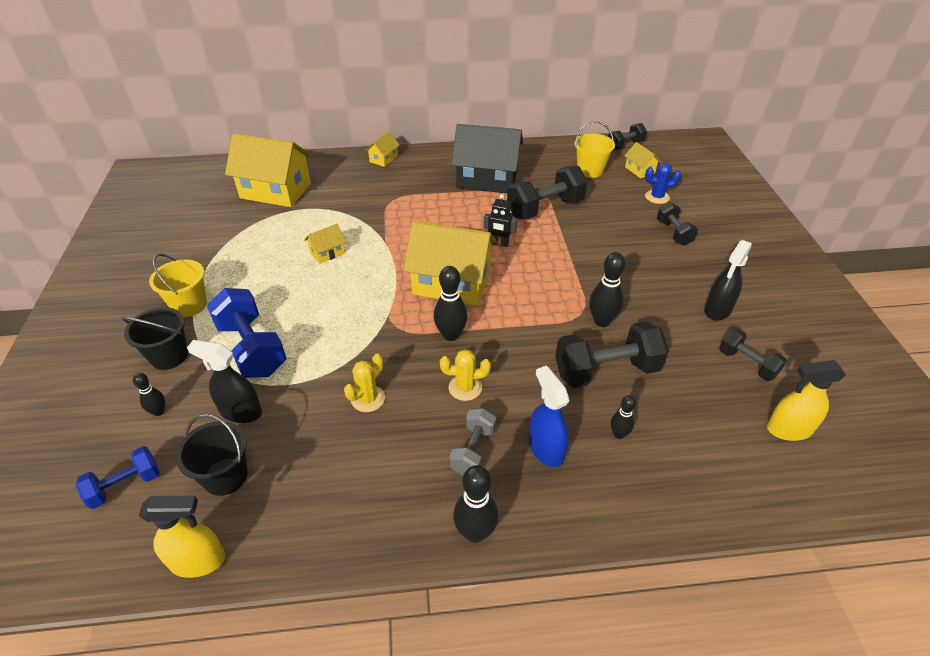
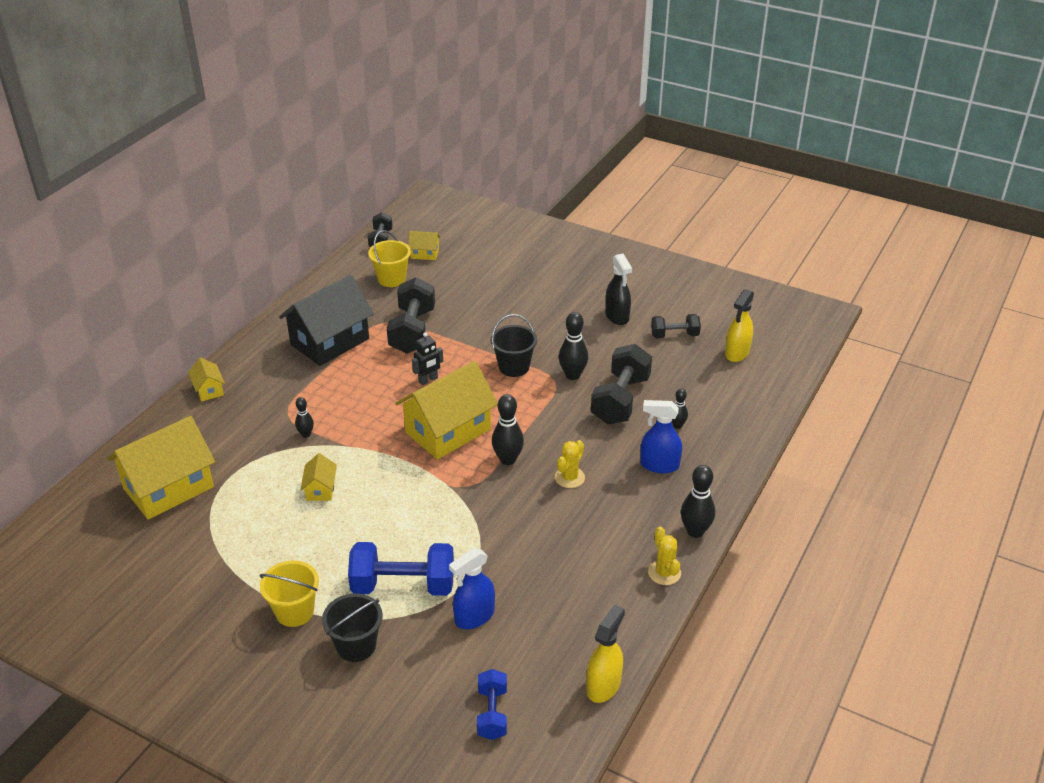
camera: 55 degrees left, 5 degrees down
black bowling pin [133,373,165,416] -> black bowling pin moved to [295,397,314,438]
black bucket [176,414,248,496] -> black bucket moved to [491,314,537,377]
black spray bottle [187,340,262,423] -> blue spray bottle [449,548,495,629]
yellow cactus [344,354,385,412] -> yellow cactus moved to [648,527,681,585]
grey dumbbell [449,408,496,476] -> none
blue cactus [645,163,681,204] -> none
black dumbbell [657,202,698,245] -> none

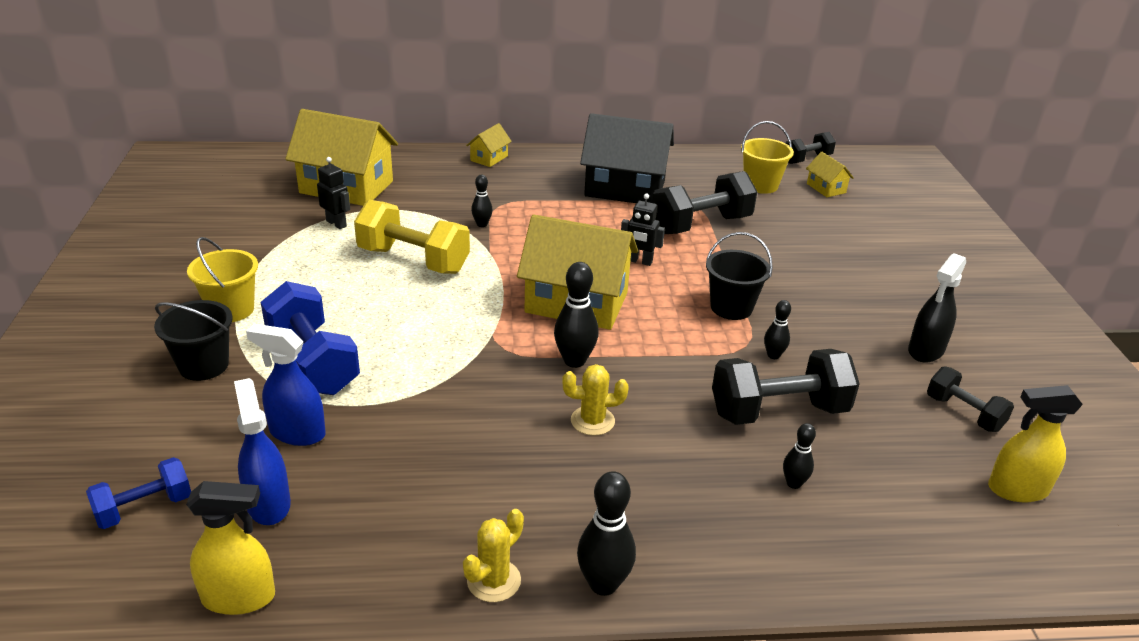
camera: 55 degrees right, 5 degrees down
yellow house [300,453,337,501] -> yellow dumbbell [354,200,470,274]
black bowling pin [559,312,588,380] -> black bowling pin [764,300,791,359], size x0.59
blue spray bottle [640,400,682,473] -> blue spray bottle moved to [234,378,291,525]
none -> black robot [317,157,350,229]

